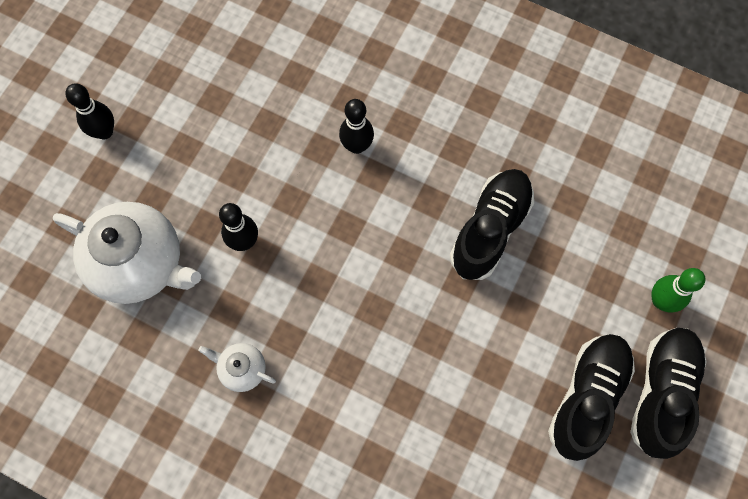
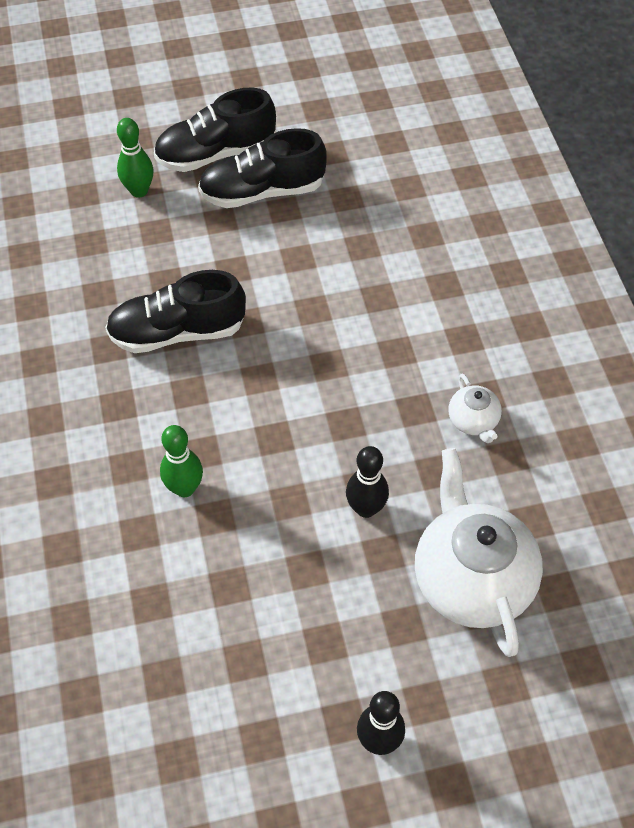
camera: 130 degrees left, 15 degrees down
black bowling pin [339,99,374,154] -> green bowling pin [160,425,203,497]

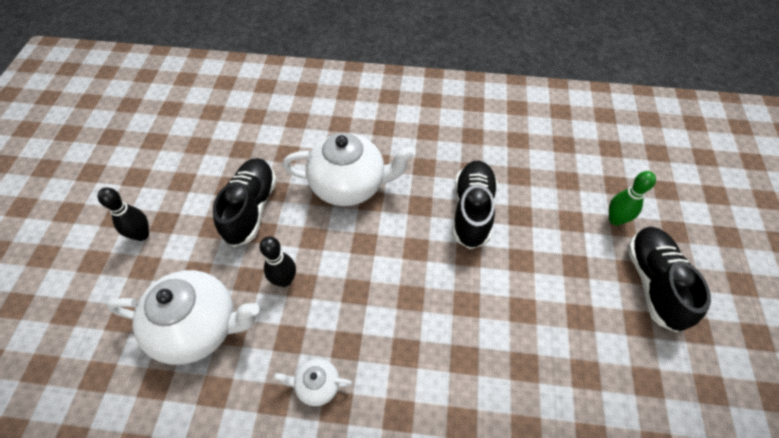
camera: 110 degrees right, 0 degrees up
green bowling pin [160,425,203,497] -> white teapot [283,133,416,206]
black shoe [198,128,327,208] -> black shoe moved to [213,158,277,247]

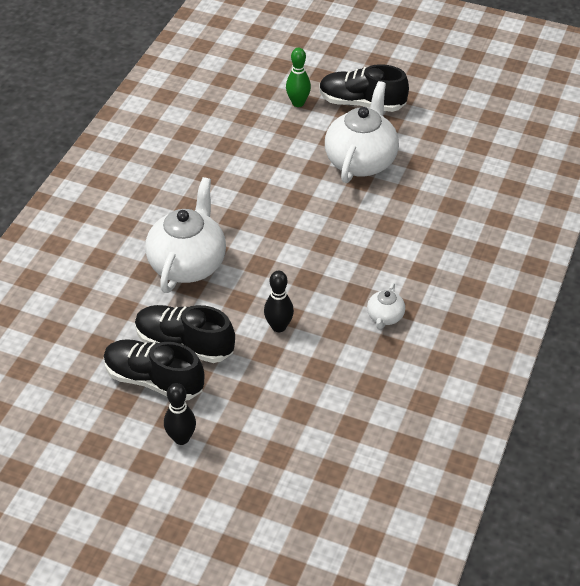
camera: 75 degrees left, 10 degrees down
white teapot [107,270,259,365] -> white teapot moved to [325,81,399,183]
black shoe [452,161,497,249] -> black shoe moved to [104,339,204,401]

